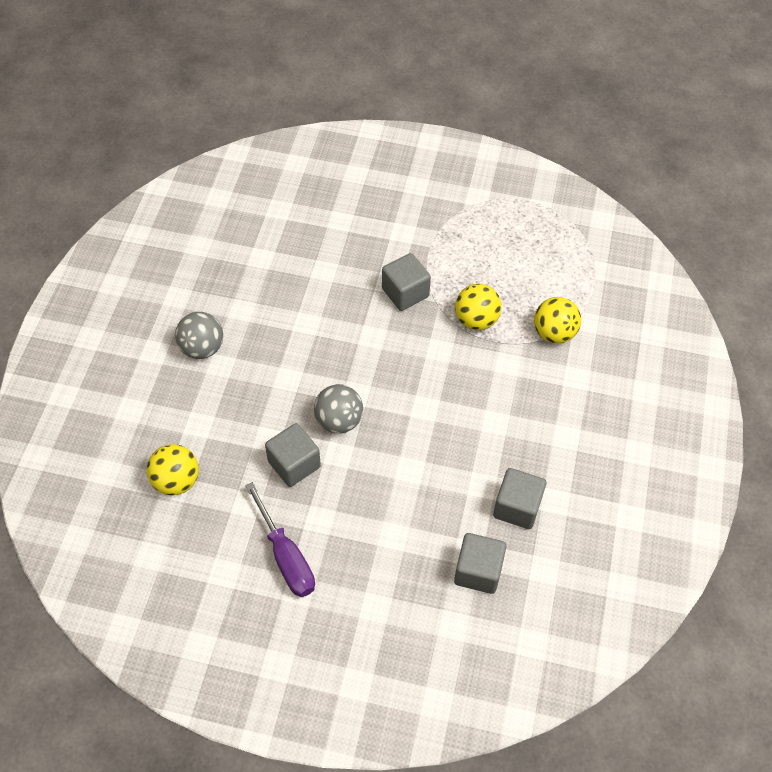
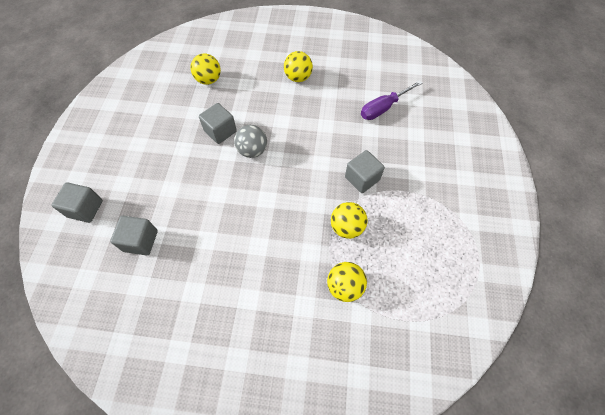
camera: 85 degrees right, 5 degrees up
grey ball [175,312,223,359] -> yellow ball [284,51,313,82]
purple screwdriver [245,482,315,597] -> purple screwdriver moved to [361,80,422,120]
grey cube [493,468,546,529] -> grey cube moved to [51,182,103,223]

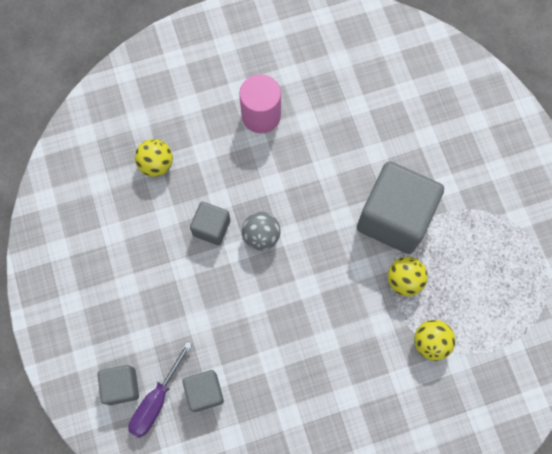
camera: 25 degrees left, 10 degrees up
yellow ball [284,51,313,82] -> pink cylinder [239,74,281,133]
grey cube [345,150,385,193] -> grey cube [357,161,444,254], size x2.01
purple screwdriver [361,80,422,120] -> purple screwdriver moved to [128,342,192,438]

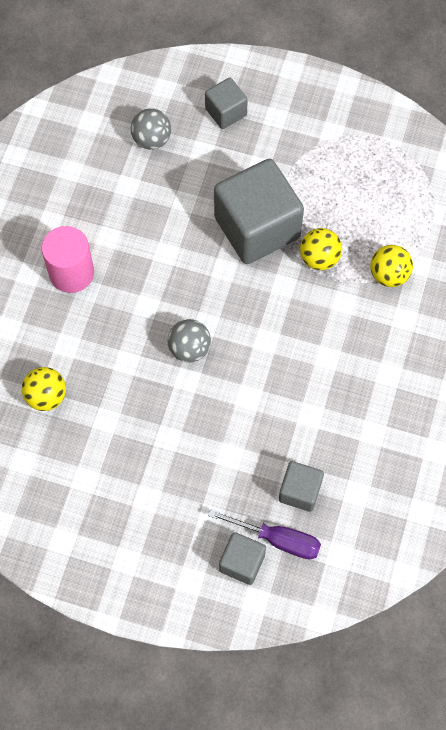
camera: 55 degrees left, 5 degrees down
purple screwdriver [128,342,192,438] -> purple screwdriver turned 45 degrees counterclockwise [208,509,321,559]
grey cube [190,202,230,245] -> grey cube moved to [205,78,248,129]
none -> grey ball [131,108,171,150]

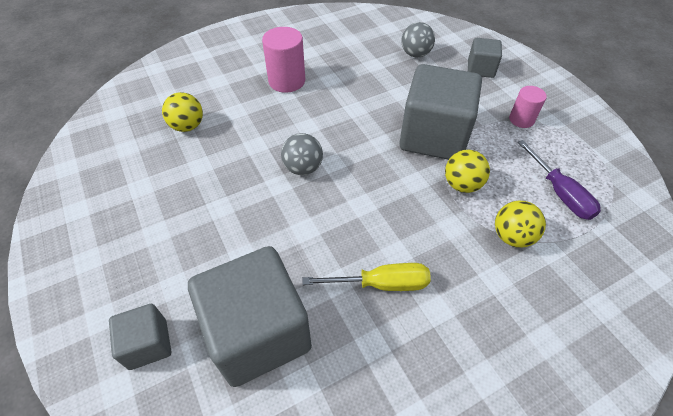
camera: 45 degrees right, 15 degrees down
purple screwdriver [208,509,321,559] -> purple screwdriver moved to [517,140,601,220]
grey cube [279,461,324,512] -> grey cube [188,246,312,387], size x2.01
none -> yellow screwdriver [302,263,431,291]
none -> pink cylinder [509,86,547,128]

